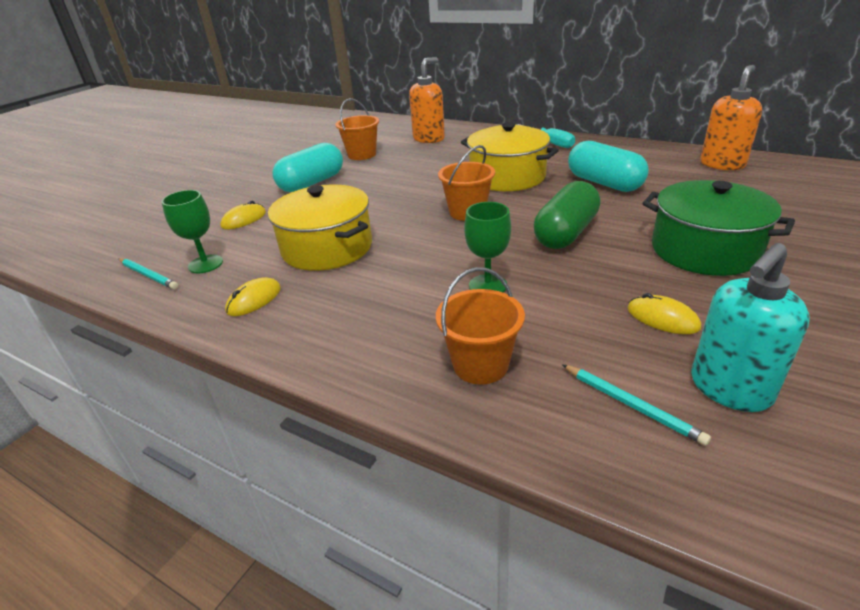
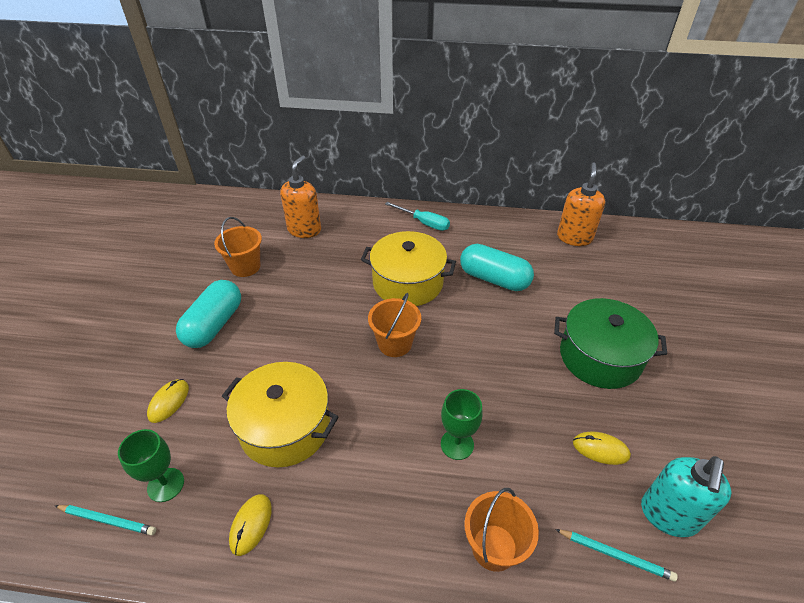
camera: 25 degrees left, 10 degrees up
green capsule [533,181,601,249] -> none

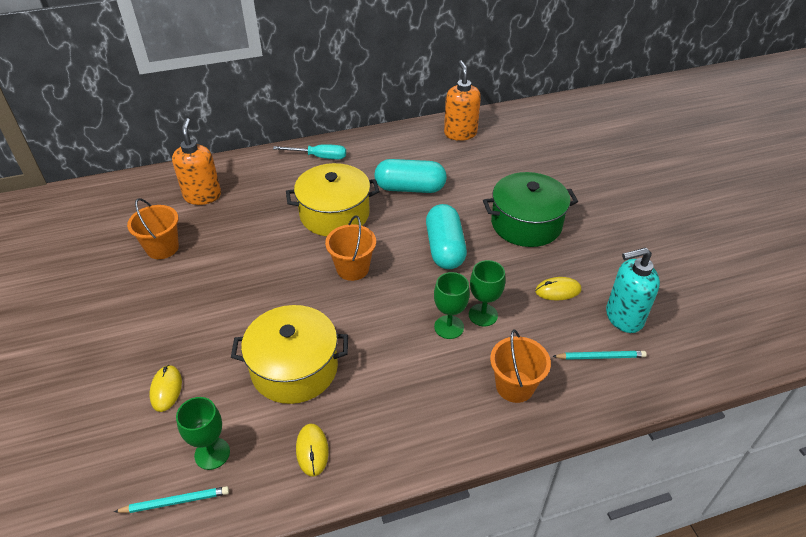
camera: 25 degrees left, 0 degrees up
turquoise capsule [176,280,241,348] -> turquoise capsule moved to [426,204,467,269]
turquoise soap dispenser [641,456,732,537] -> turquoise soap dispenser turned 75 degrees clockwise [606,247,660,333]
none -> green goblet [469,260,505,326]

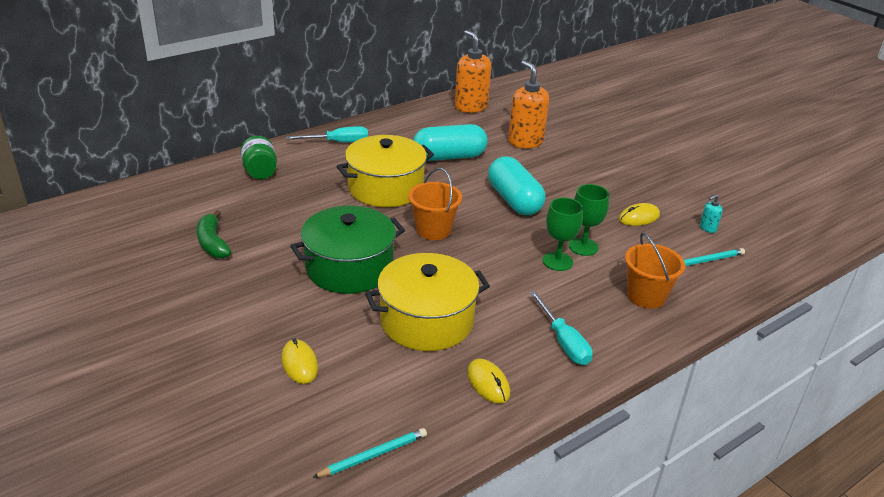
camera: 20 degrees left, 10 degrees down
orange bucket [127,198,179,259] -> green banana [197,210,231,258]
orange soap dispenser [172,118,221,205] -> orange soap dispenser moved to [508,61,549,149]
green goblet [176,397,230,470] -> none
green pot [483,172,578,247] -> green pot moved to [290,206,405,294]
turquoise soap dispenser [606,247,660,333] -> turquoise soap dispenser [700,194,723,233], size x0.43
none -> green jar [241,136,277,179]
none -> turquoise screwdriver [530,291,593,365]

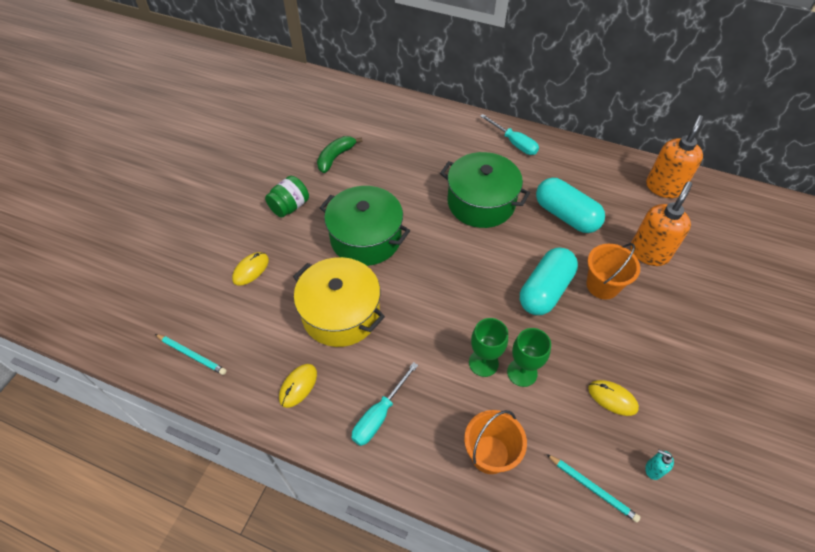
camera: 60 degrees right, 20 degrees up
green jar [241,136,277,179] -> green jar moved to [265,176,309,217]
yellow pot [336,135,434,207] -> green pot [440,152,530,228]
orange bucket [408,168,462,240] -> orange bucket moved to [586,243,640,299]

